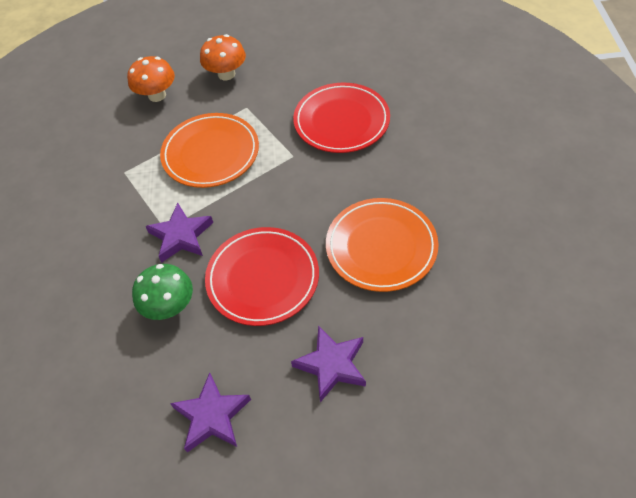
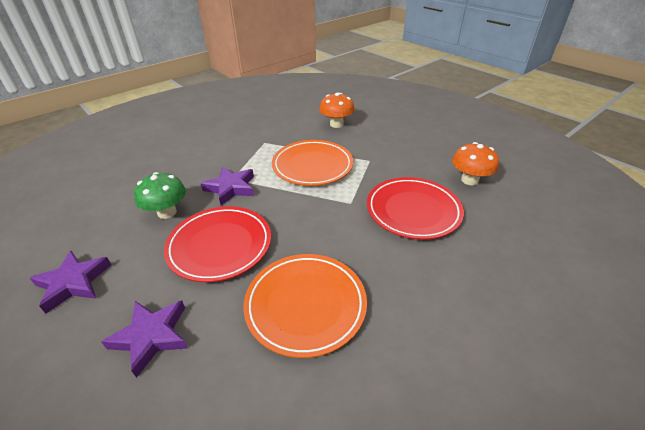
camera: 50 degrees right, 15 degrees down
orange mushroom [200,34,246,80] -> orange mushroom moved to [452,142,499,185]

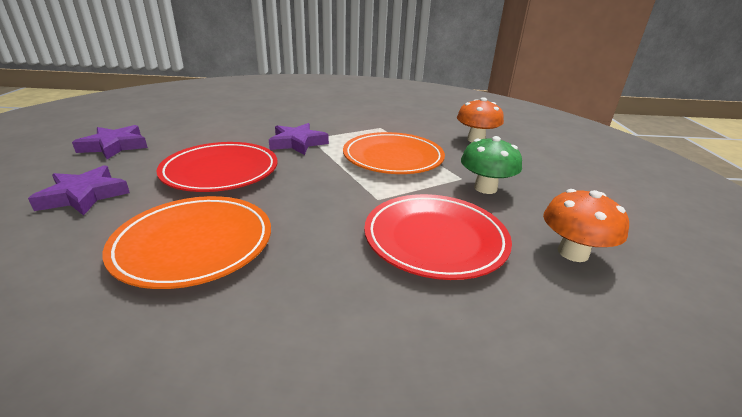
camera: 40 degrees right, 10 degrees down
green mushroom [134,172,186,219] -> green mushroom moved to [461,136,522,194]

